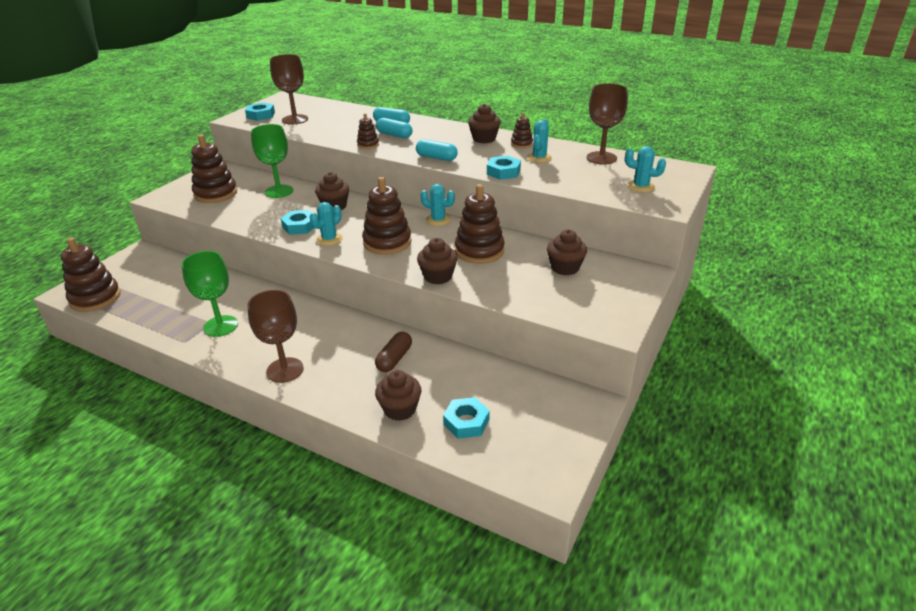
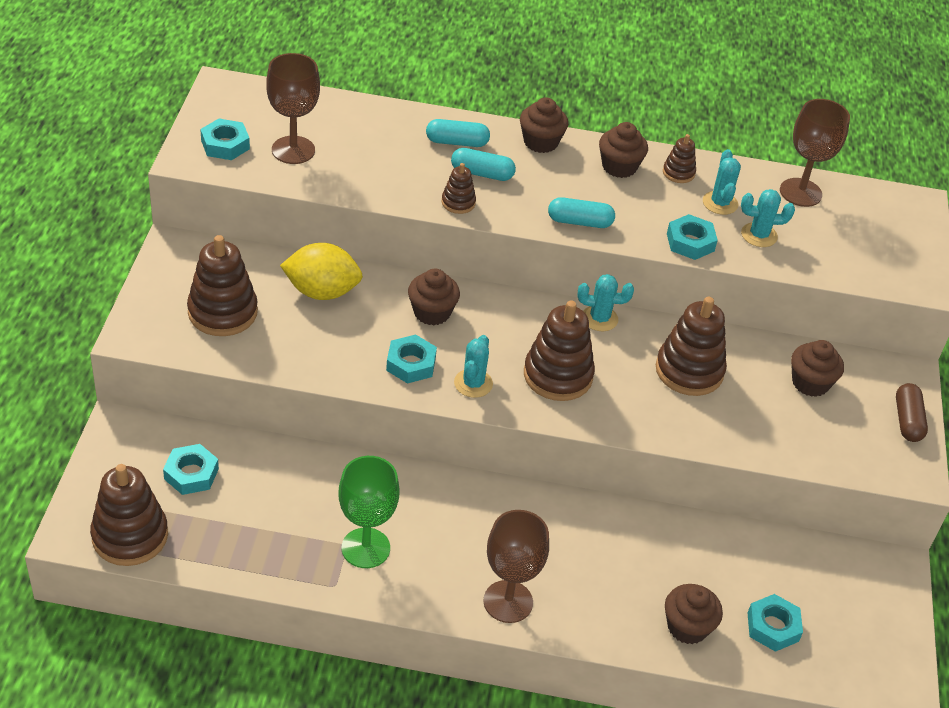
camera: 25 degrees left, 10 degrees up
green goblet [251,124,293,198] -> yellow lemon [280,243,363,300]
brown capsule [375,332,412,372] -> brown capsule moved to [896,383,928,442]
brown cupcake [417,238,458,284] -> brown cupcake moved to [520,97,568,153]
turquoise cactus [625,146,666,193] -> turquoise cactus moved to [741,189,795,247]
none -> turquoise nut [163,444,219,495]

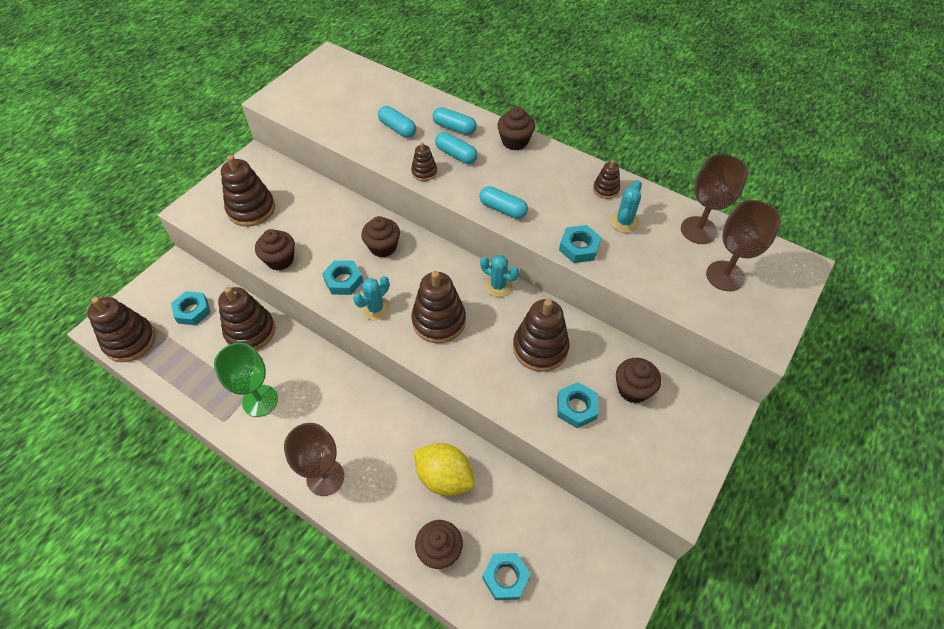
camera: 30 degrees right, 10 degrees up
turquoise nut [200,118,250,160] -> turquoise nut moved to [557,382,599,428]
brown goblet [266,53,320,164] -> brown goblet moved to [706,200,781,291]
yellow lemon [280,243,363,300] -> yellow lemon moved to [413,443,475,496]
brown cupcake [599,122,648,178] -> brown cupcake moved to [255,229,295,270]
turquoise cactus [741,189,795,247] -> none
brown capsule [896,383,928,442] -> none
none -> brown stacking toy [218,287,275,350]
none -> turquoise capsule [378,106,416,138]

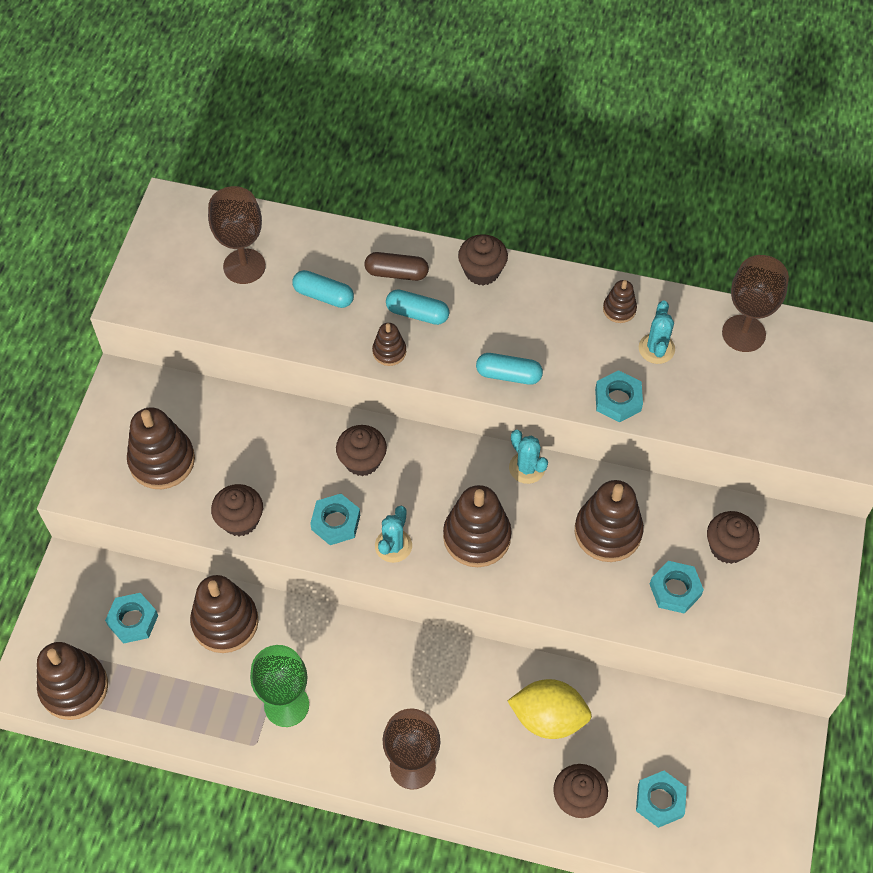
camera: 20 degrees left, 5 degrees up
turquoise capsule [432,107,477,135] -> brown capsule [365,252,429,281]
turquoise cactus [480,255,519,297] -> turquoise cactus turned 45 degrees clockwise [509,430,548,484]
brown goblet [706,200,781,291] -> brown goblet moved to [208,186,266,284]

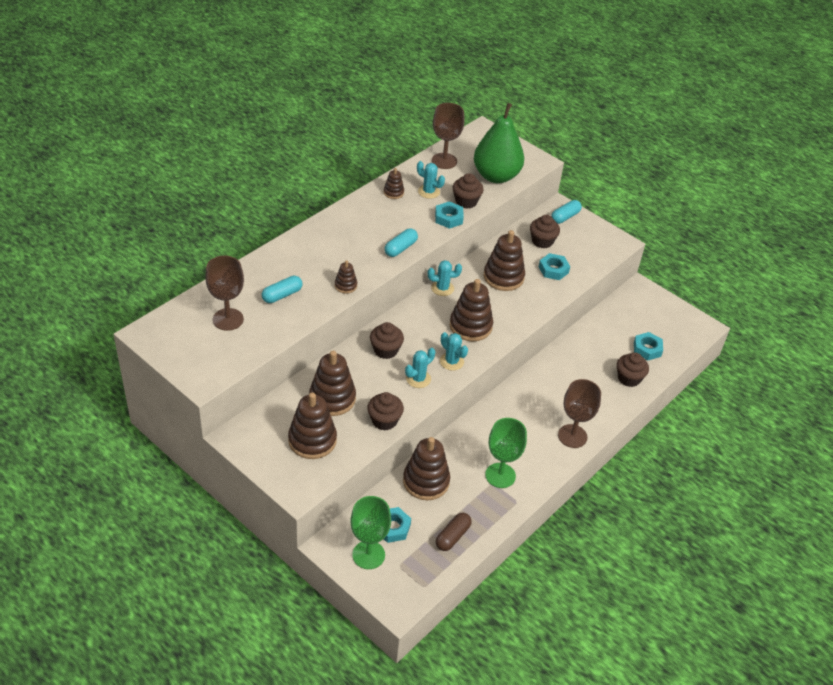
camera: 65 degrees left, 15 degrees down
brown stacking toy [37,642,108,720] -> brown stacking toy moved to [309,351,356,416]
turquoise nut [310,494,360,545] -> turquoise cactus [405,348,435,388]
brown capsule [365,252,429,281] -> brown capsule moved to [436,513,472,551]
turquoise capsule [386,289,449,325] -> turquoise capsule moved to [551,200,582,224]
brown cupcake [458,234,508,286] -> brown cupcake moved to [453,173,484,209]
yellow lemon [508,679,592,739] -> none
none -> green goblet [350,496,391,569]
none -> green pear [474,103,524,183]

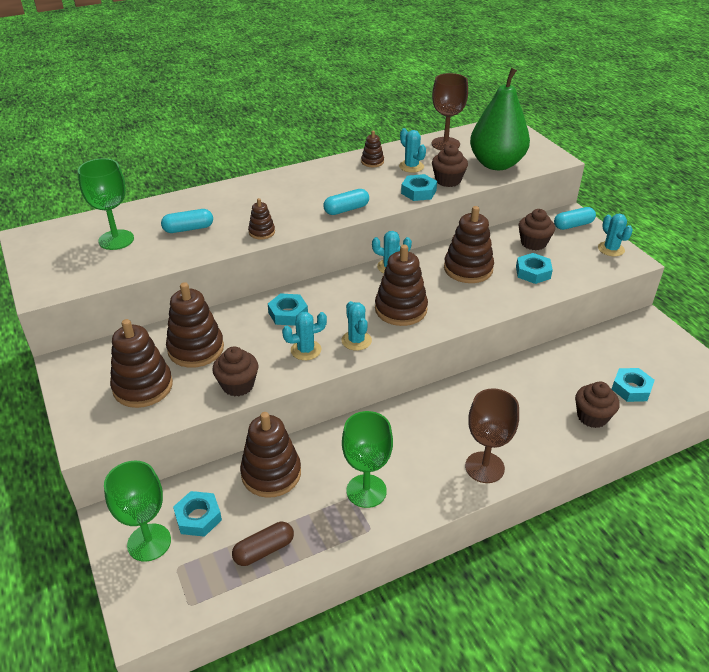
camera: 25 degrees right, 5 degrees down
brown goblet [205,256,244,331] -> green goblet [78,158,134,250]
brown cupcake [370,322,404,359] -> turquoise nut [268,293,308,326]
none -> turquoise cactus [598,214,633,256]

